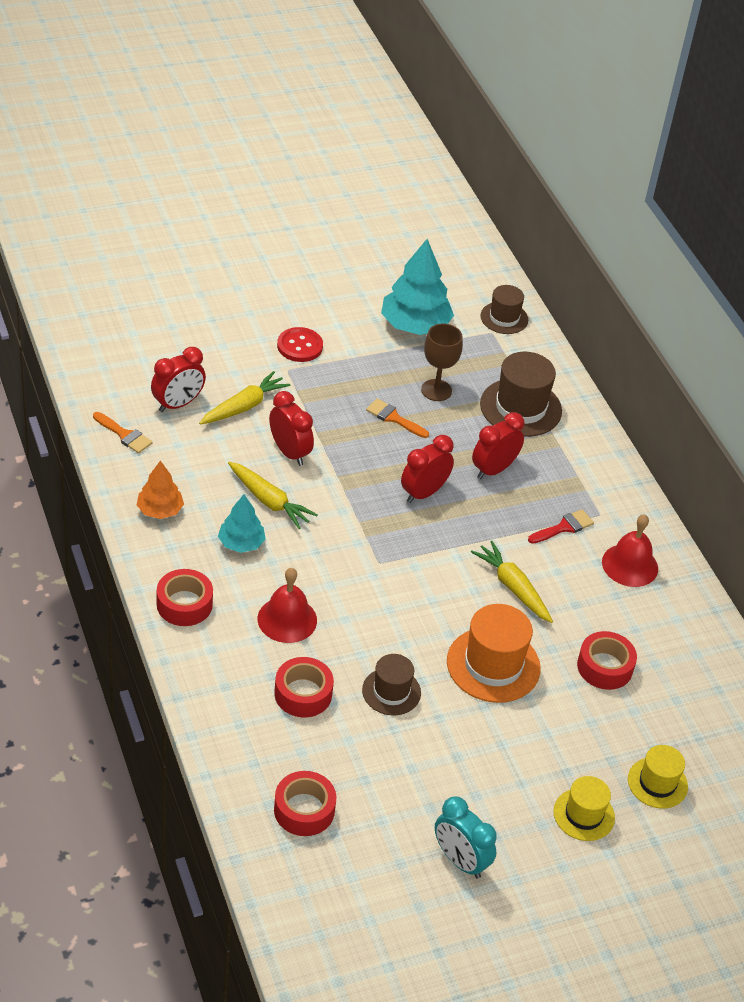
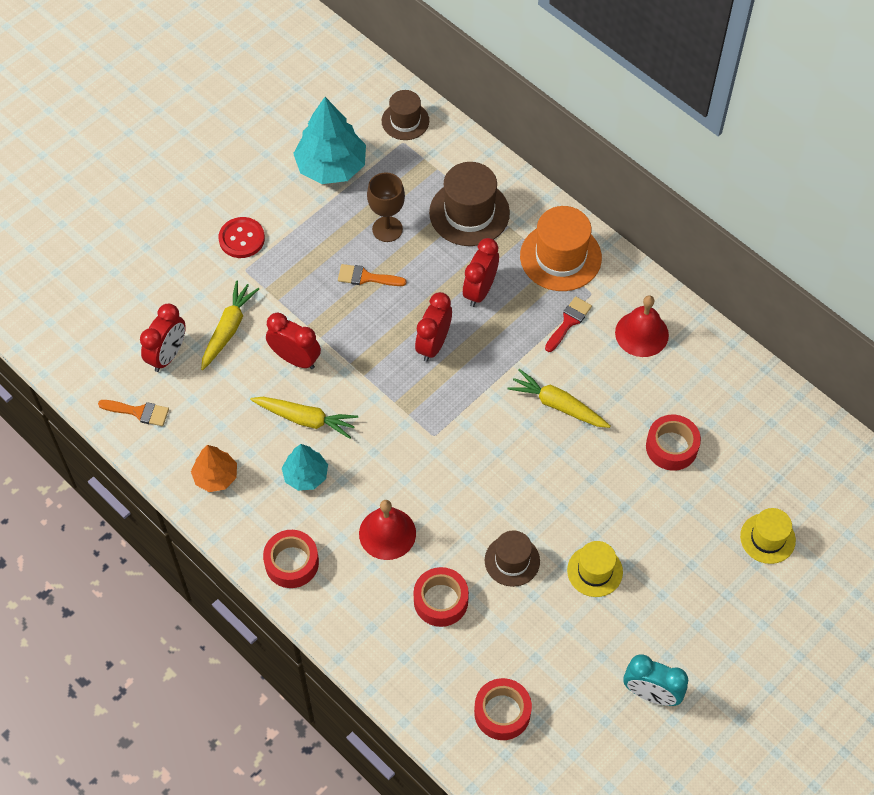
camera: 20 degrees left, 15 degrees up
orange hat [447,604,541,703] -> orange hat moved to [520,206,602,291]
yellow hat [553,776,615,841] -> yellow hat moved to [567,541,623,597]

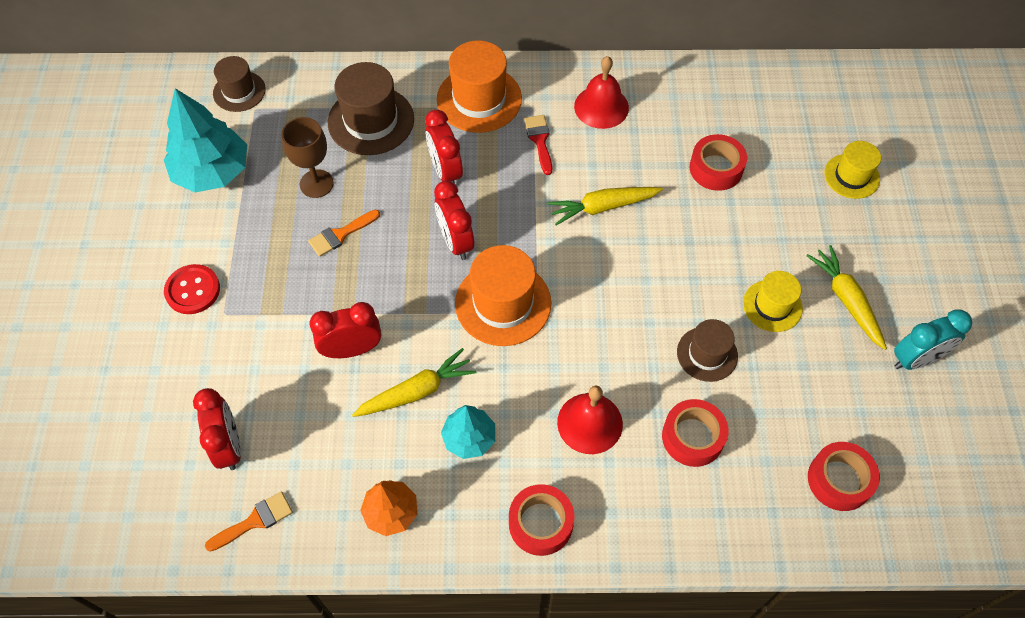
camera: 45 degrees left, 0 degrees up
yellow carrot [201,280,259,370] -> yellow carrot moved to [806,245,887,350]
none -> orange hat [455,245,551,346]

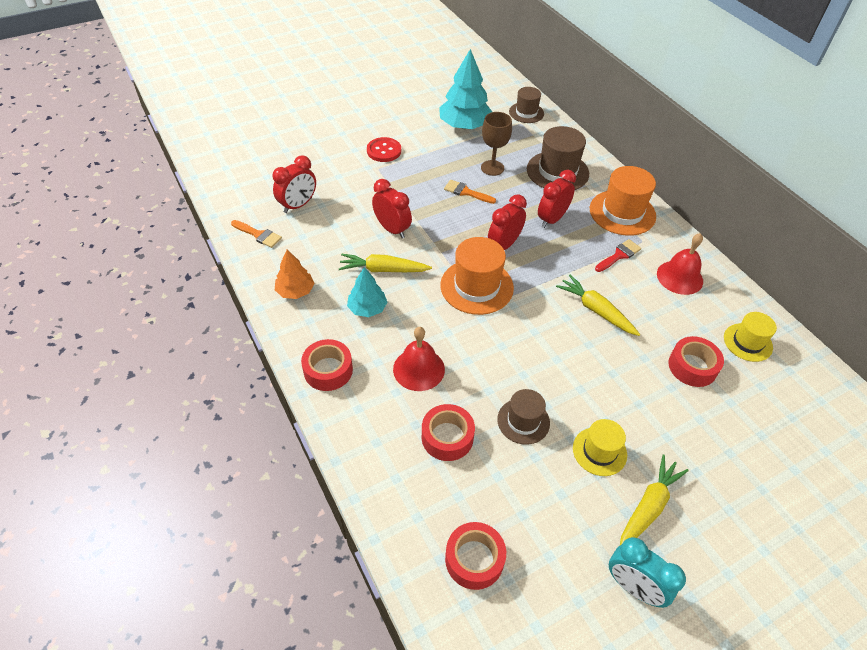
camera: 60 degrees right, 10 degrees down
yellow carrot [352,348,476,417] -> yellow carrot turned 150 degrees clockwise [339,254,432,272]
yellow hat [824,141,881,199] -> yellow hat moved to [724,312,777,362]

